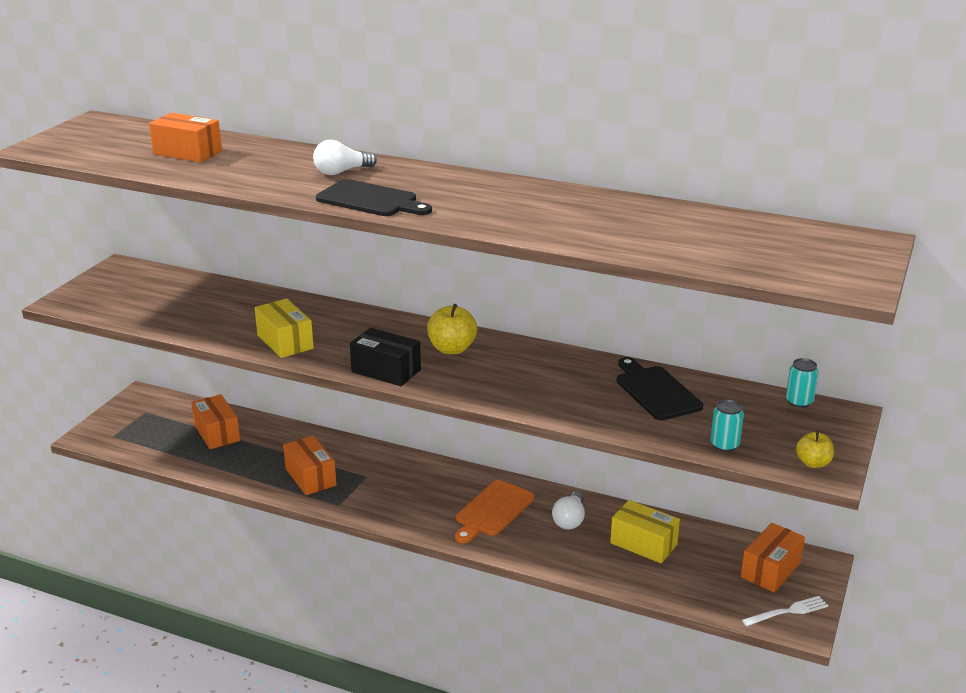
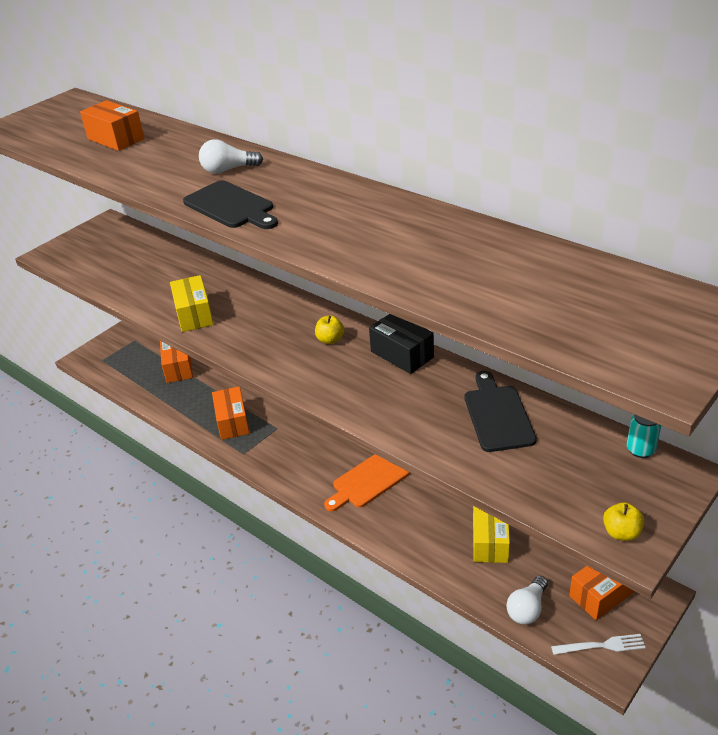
camera: 20 degrees right, 10 degrees up
black box [350,328,421,386] -> black box moved to [369,314,434,374]
yellow apple [427,304,477,354] -> yellow apple [315,315,344,344], size x0.63
white light bulb [552,491,585,529] -> white light bulb moved to [506,576,548,624]
yellow box [610,500,680,563] -> yellow box turned 45 degrees clockwise [473,506,510,563]
turquoise can [711,399,744,452] -> none

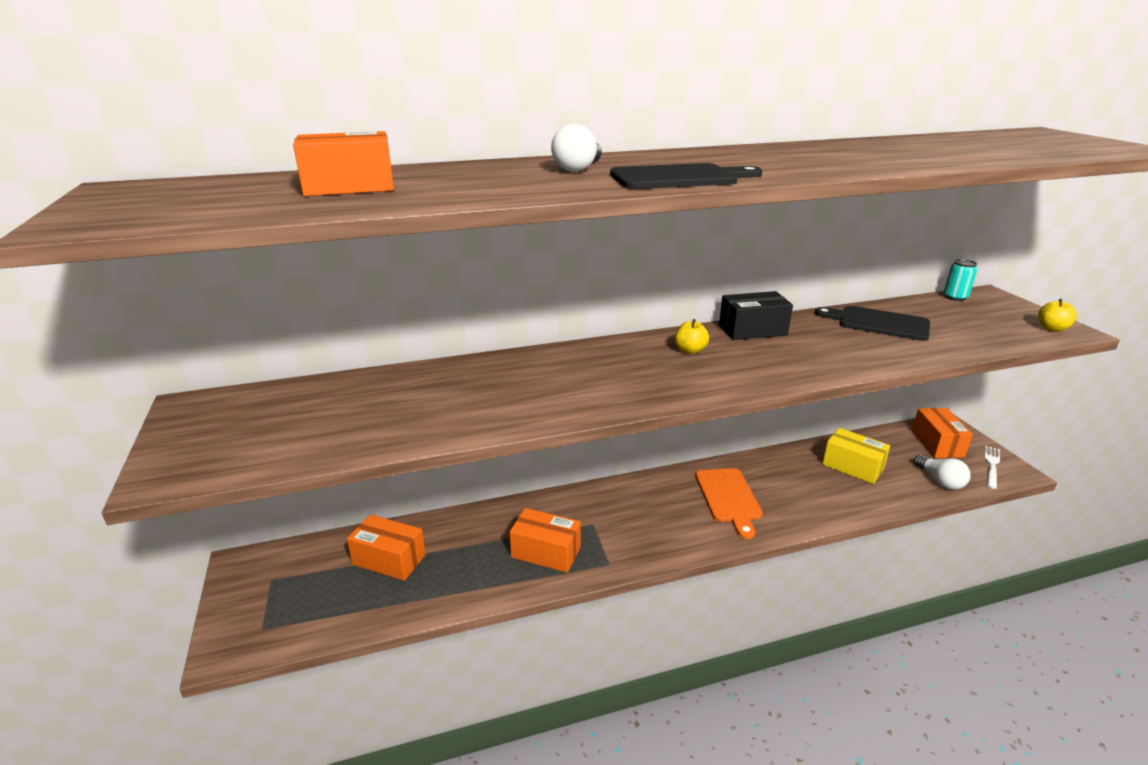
camera: 60 degrees left, 10 degrees down
yellow box [170,275,214,332] -> none

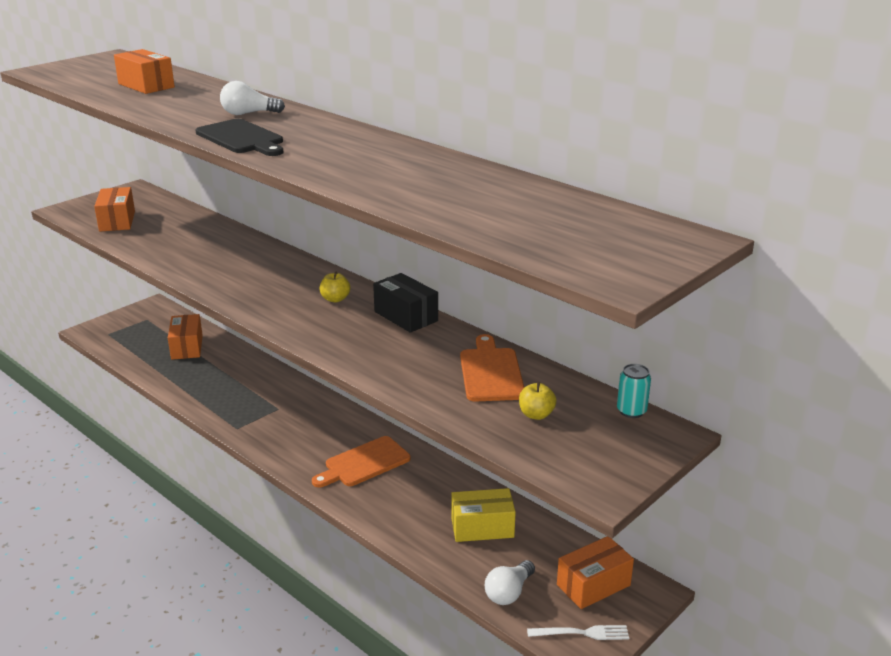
camera: 60 degrees right, 0 degrees up
orange box [510,508,581,573] -> orange box moved to [94,187,135,231]
black cutting board [815,306,930,341] -> orange cutting board [460,334,524,402]
yellow box [822,428,890,484] -> yellow box turned 75 degrees clockwise [451,488,516,542]
yellow apple [1038,299,1077,332] -> yellow apple moved to [519,382,557,420]

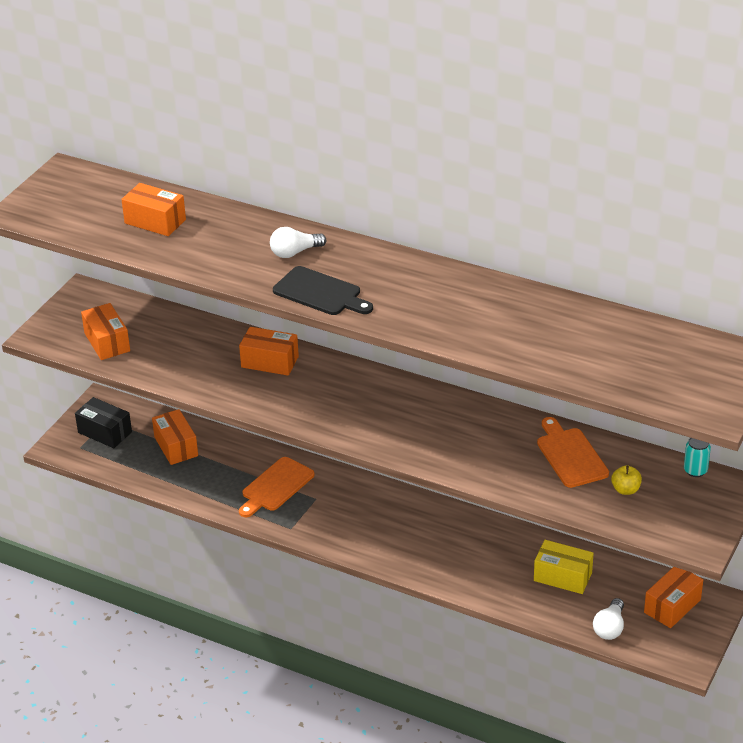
camera: 15 degrees left, 10 degrees up
orange cutting board [312,436,411,487] -> orange cutting board moved to [239,457,315,517]
yellow apple [319,272,350,303] -> none
black box [373,273,438,333] -> black box moved to [75,397,132,448]
yellow box [451,488,516,542] -> yellow box turned 45 degrees clockwise [534,540,594,594]
white fork [527,625,629,640] -> none
none -> orange box [239,327,299,376]

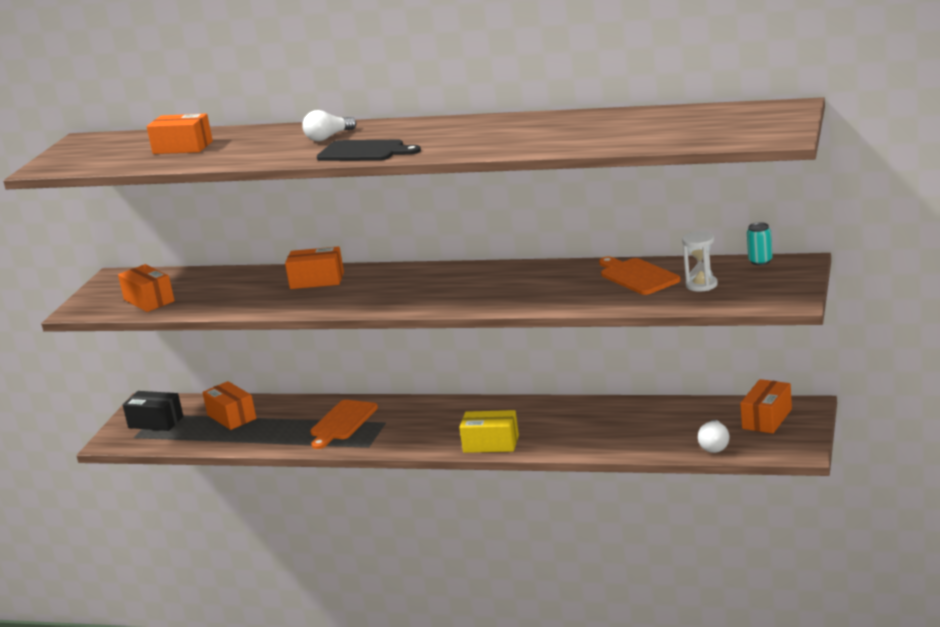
camera: 10 degrees left, 15 degrees down
yellow box [534,540,594,594] -> yellow box moved to [459,410,519,453]
yellow apple [611,465,642,495] -> white hourglass [682,231,718,292]

